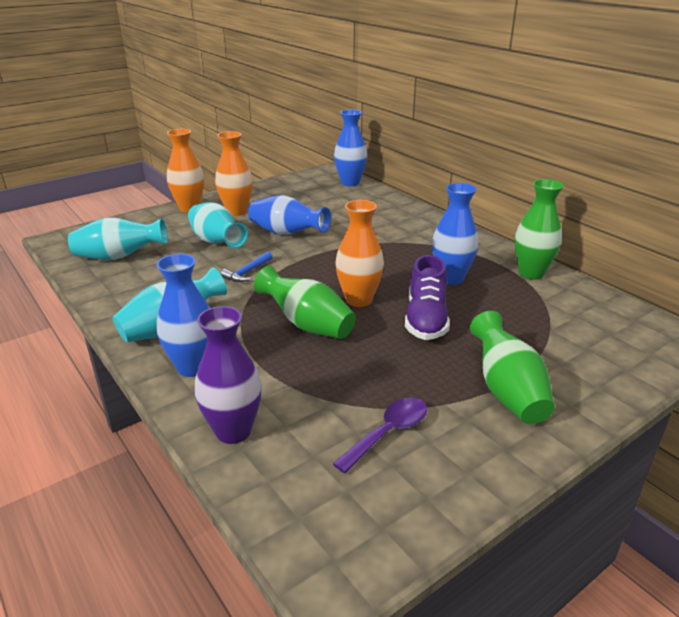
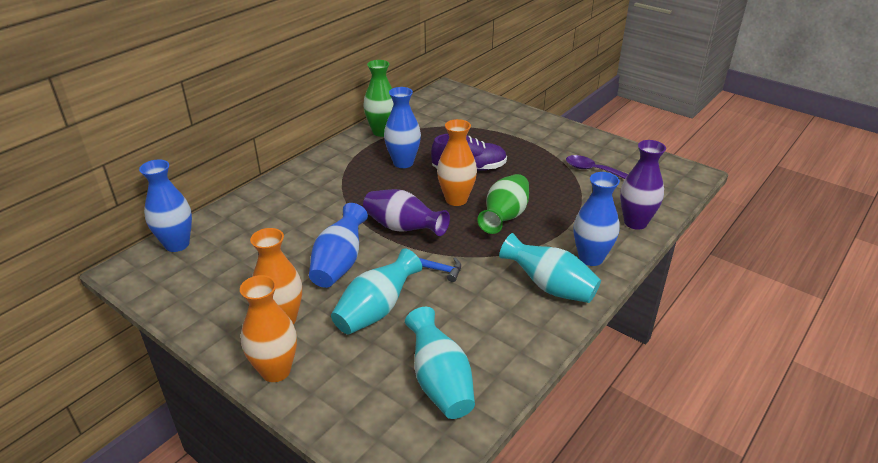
camera: 105 degrees left, 5 degrees up
green vase [470,311,555,424] -> none
none -> purple vase [363,189,450,236]

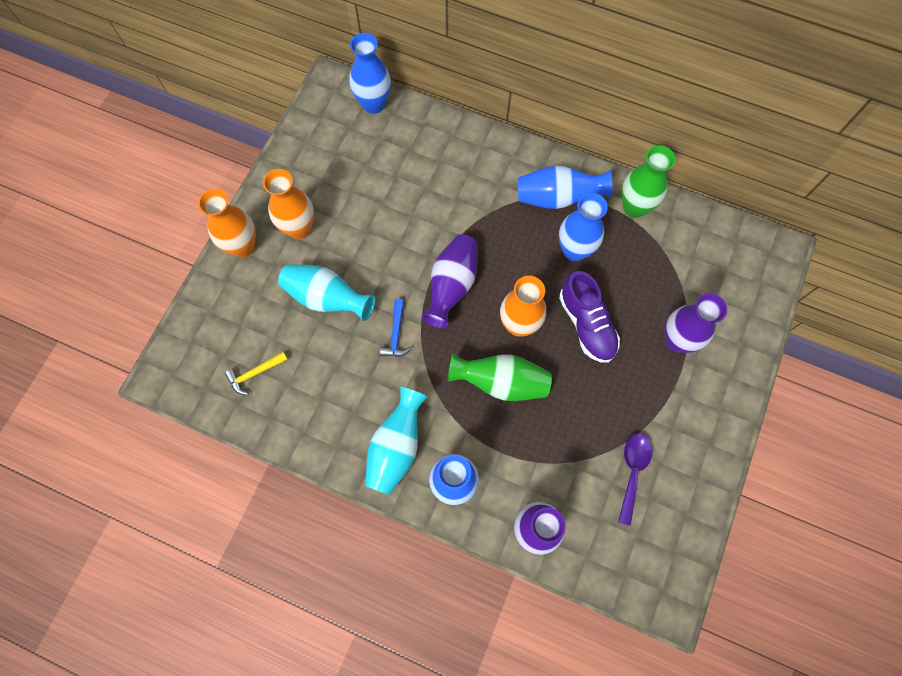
camera: 75 degrees right, 35 degrees up
blue vase [309,203,368,288] -> blue vase moved to [518,166,612,209]
turquoise vase [405,307,475,419] -> yellow hammer [225,352,288,395]
none -> purple vase [664,293,727,353]

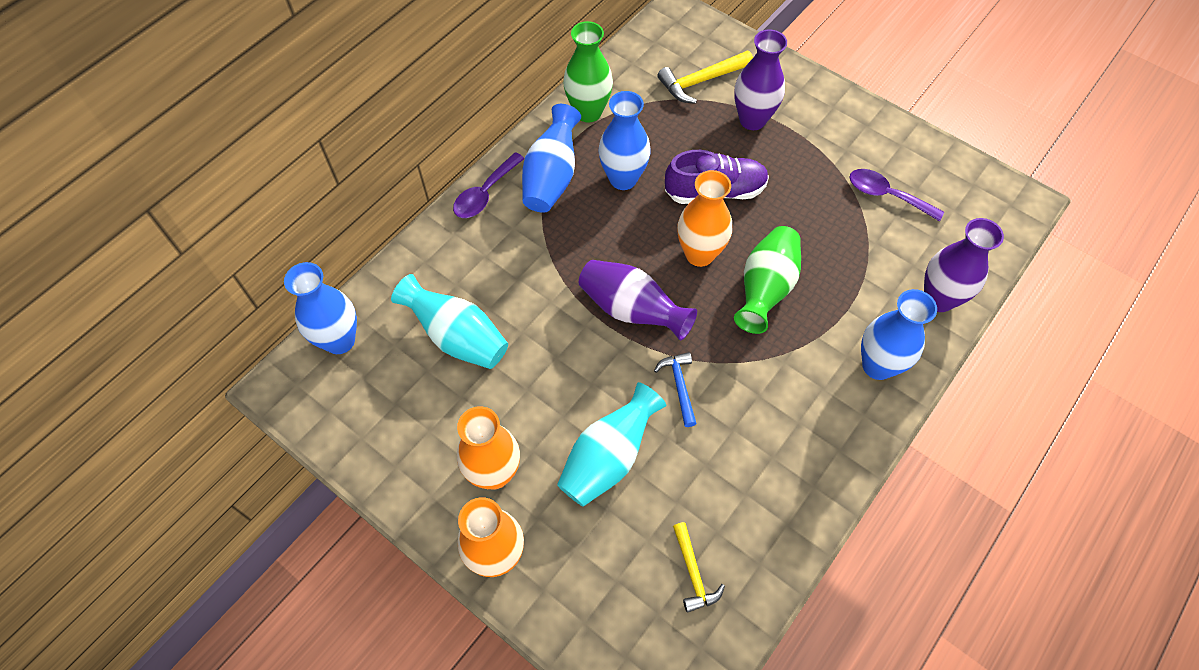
camera: 75 degrees left, 10 degrees down
turquoise vase [365,387,428,495] -> turquoise vase moved to [391,274,508,369]
blue hammer [380,299,412,357] -> blue hammer turned 120 degrees counterclockwise [654,352,697,427]
none -> purple spoon [453,152,525,218]
none -> yellow hammer [657,51,753,104]

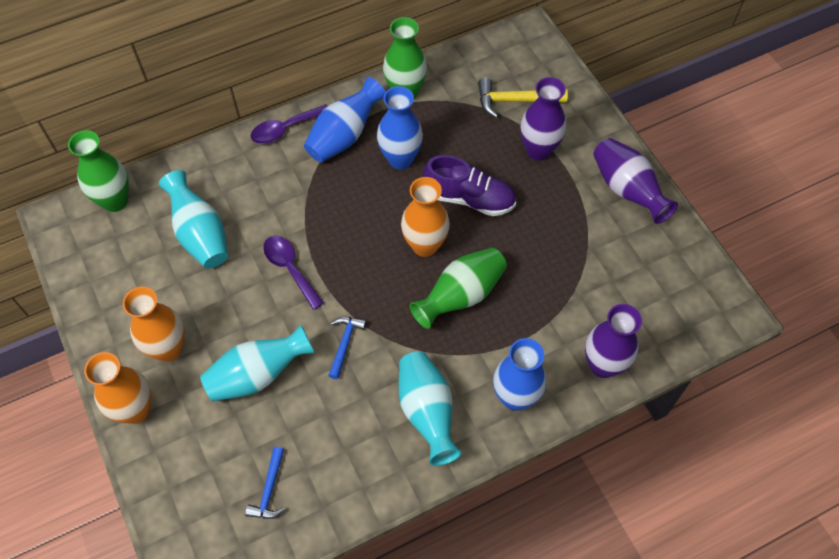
camera: 25 degrees right, 0 degrees up
blue vase [284,262,357,354] -> green vase [68,130,129,212]
purple vase [579,260,697,341] -> purple vase moved to [593,138,678,224]
yellow hammer [673,522,725,613] -> blue hammer [245,447,285,519]
purple spoon [849,169,944,221] -> purple spoon moved to [263,236,324,310]
none -> turquoise vase [399,351,462,466]

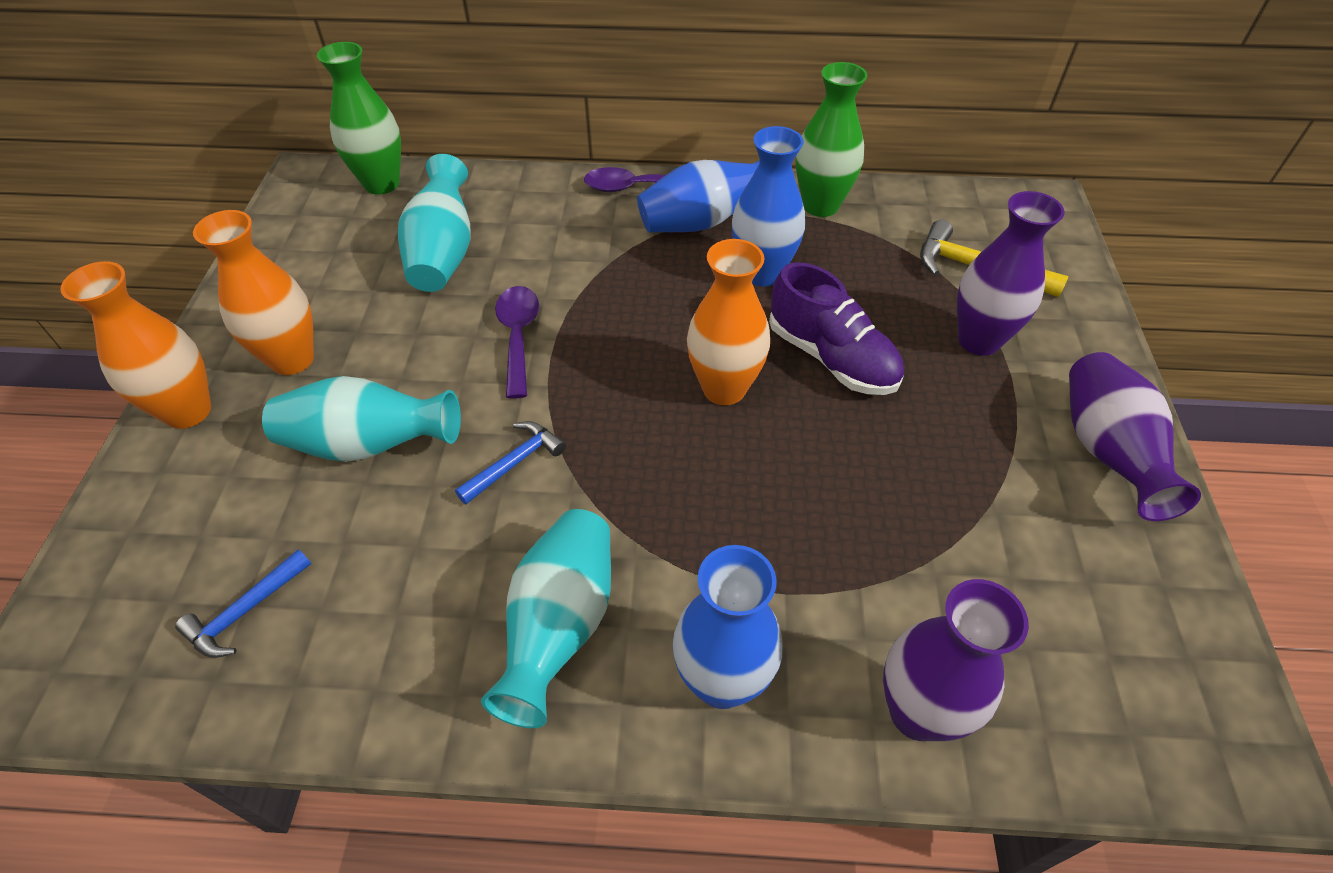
camera: 30 degrees right, 10 degrees down
green vase [410,248,507,329] -> none

